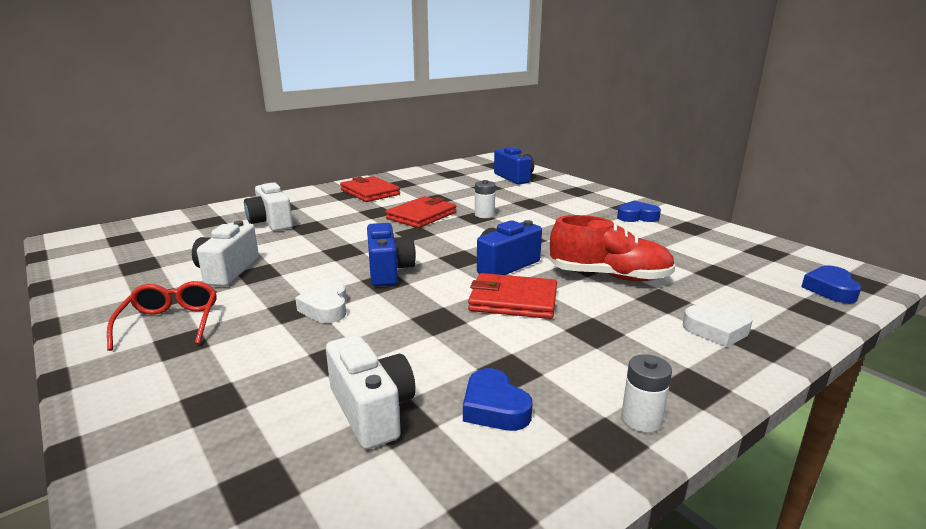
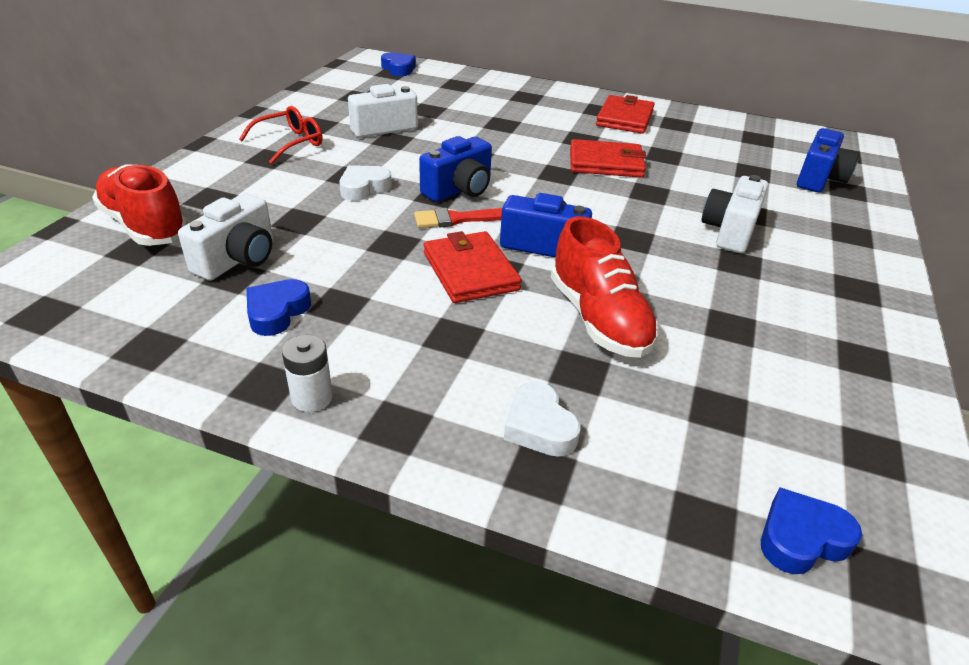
camera: 55 degrees right, 15 degrees up
white camera [244,182,293,231] -> white camera moved to [702,175,768,253]
white battery [475,180,495,218] -> none
blue heart [617,201,661,222] -> blue heart moved to [381,52,416,76]
none -> red shoe [92,164,188,246]
none -> red brush [414,208,502,228]

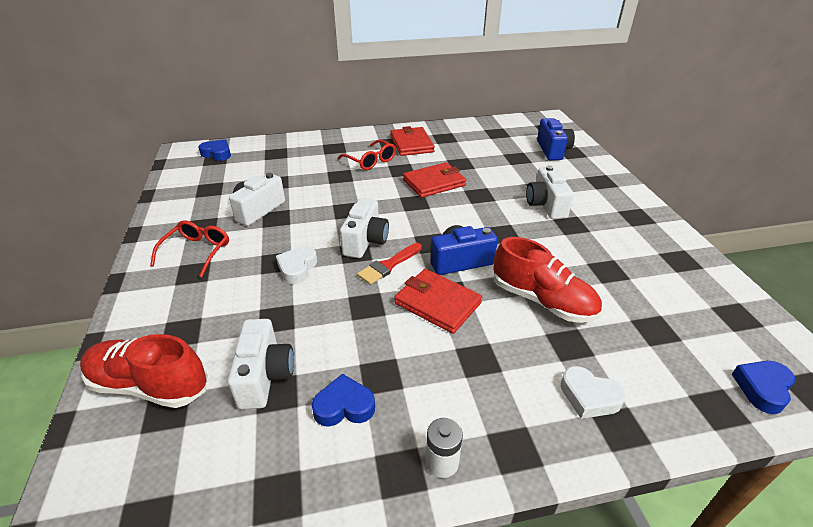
camera: 30 degrees left, 0 degrees up
blue heart [246,279,311,336] -> blue heart turned 90 degrees clockwise [311,374,375,427]
blue camera [419,136,492,202] -> white camera [340,198,389,258]
none -> red glasses [338,140,396,170]

